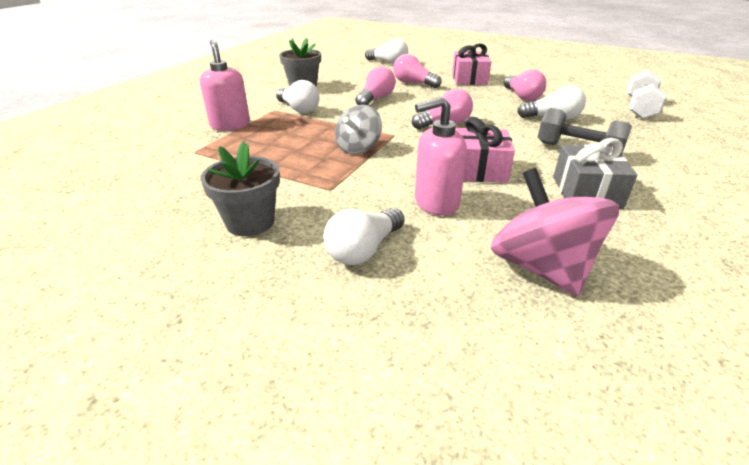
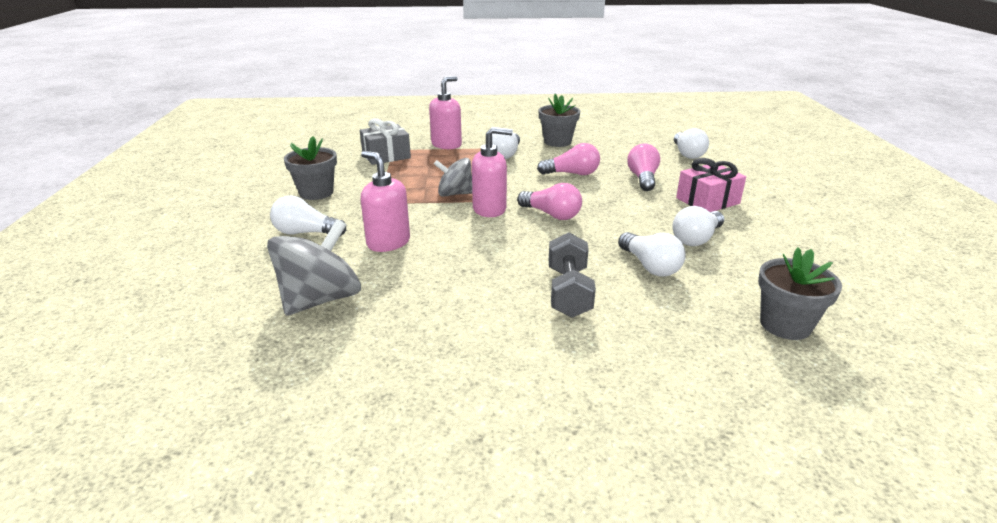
camera: 60 degrees right, 5 degrees down
pink gift [455,117,515,183] -> none
pink spinning top [491,168,619,296] -> grey spinning top [267,219,361,316]
pink light bulb [504,69,546,101] -> white light bulb [672,206,724,246]
grey gift [553,138,637,209] -> grey gift moved to [360,118,411,165]
white dumbbell [627,70,667,119] -> grey flower pot [758,247,842,340]
none -> pink soap dispenser [472,127,513,217]

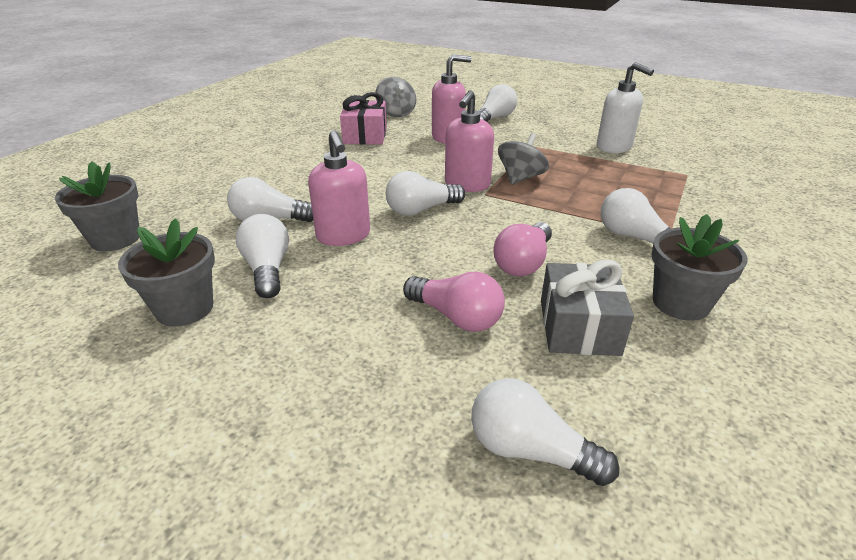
camera: 120 degrees right, 5 degrees up
grey spinning top [267,219,361,316] -> grey spinning top [375,77,416,117], size x0.65
grey flower pot [284,136,337,200] -> grey flower pot moved to [118,218,215,327]
grey gift [360,118,411,165] -> grey gift moved to [541,260,634,356]
pink soap dispenser [429,76,462,149] -> pink soap dispenser moved to [308,130,370,246]
pink light bulb [517,183,582,220] -> white light bulb [386,171,465,216]
grey dumbbell [549,232,596,318] -> none
pink gift [676,158,746,212] -> pink gift moved to [340,92,387,145]
none -> white soap dispenser [597,62,654,153]

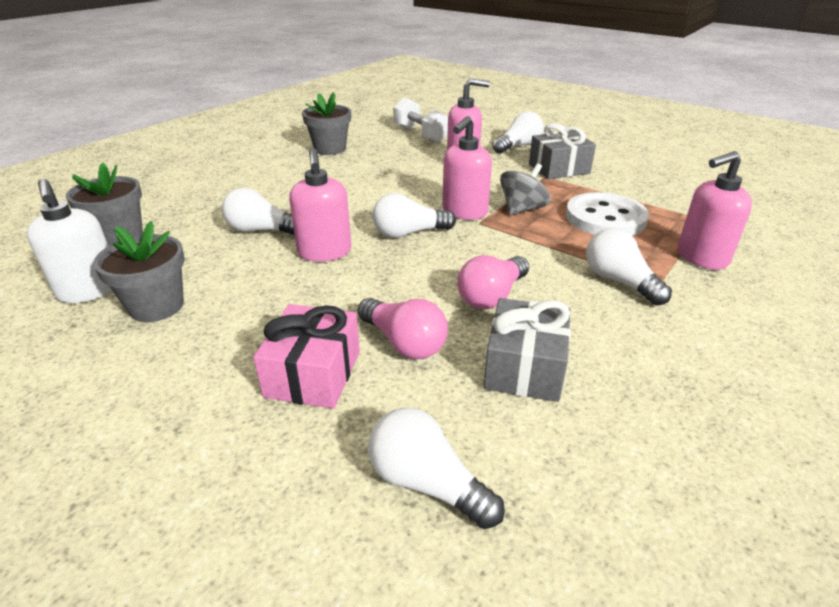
camera: 10 degrees right, 0 degrees up
white light bulb [236,214,289,298] -> none
pink gift [340,92,387,145] -> pink gift moved to [253,304,360,409]
grey spinning top [375,77,416,117] -> white dumbbell [393,97,448,143]
white soap dispenser [597,62,654,153] -> white soap dispenser moved to [27,179,112,303]
grey flower pot [651,214,748,321] -> grey flower pot moved to [302,92,351,155]
none -> grey gift [529,123,596,179]
none -> white button [566,192,649,236]
none -> pink soap dispenser [678,151,752,270]

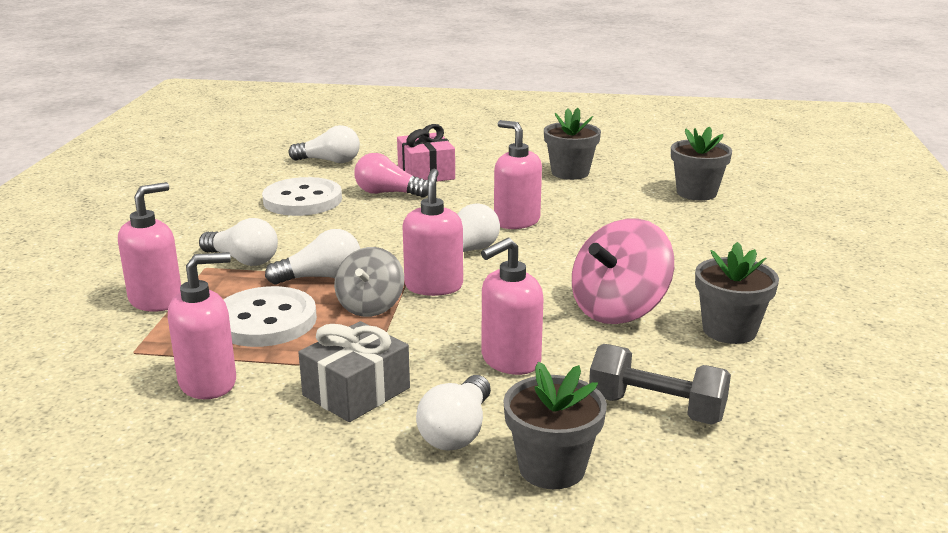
camera: 150 degrees right, 10 degrees down
white soap dispenser [27,179,112,303] -> none
white light bulb [222,188,295,235] -> white light bulb moved to [265,229,360,285]
white dumbbell [393,97,448,143] -> grey dumbbell [589,344,731,425]
pink light bulb [458,255,529,309] -> none
grey gift [484,298,571,402] -> white button [262,177,342,216]
none -> pink soap dispenser [168,252,236,399]
none -> grey flower pot [503,362,607,489]
none -> pink spinning top [572,219,674,324]

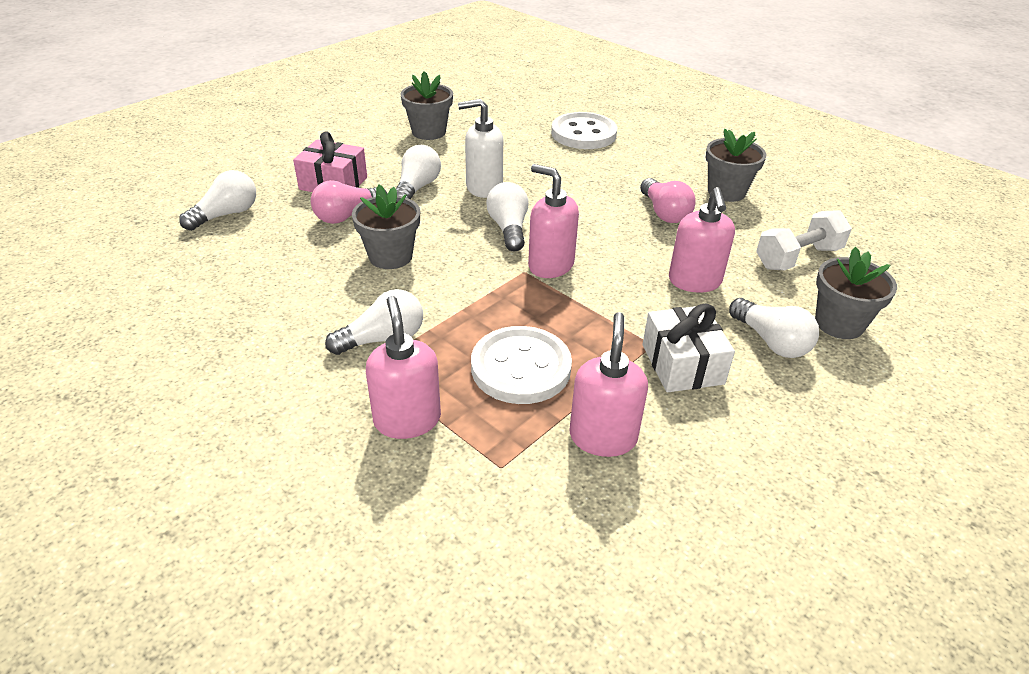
camera: 55 degrees left, 15 degrees up
white button [262,177,342,216] -> white button moved to [551,112,617,149]
white light bulb [265,229,360,285] -> white light bulb moved to [396,145,441,199]
grey gift [298,321,410,422] -> white gift [642,304,735,392]
grey spinning top [334,247,404,317] -> none
pink soap dispenser [494,120,542,229] -> white soap dispenser [458,99,503,198]
pink spinning top [572,219,674,324] -> pink light bulb [640,178,696,223]
grey dumbbell [589,344,731,425] -> white dumbbell [756,210,852,270]
grey flower pot [671,126,732,201] -> grey flower pot moved to [352,185,420,269]

